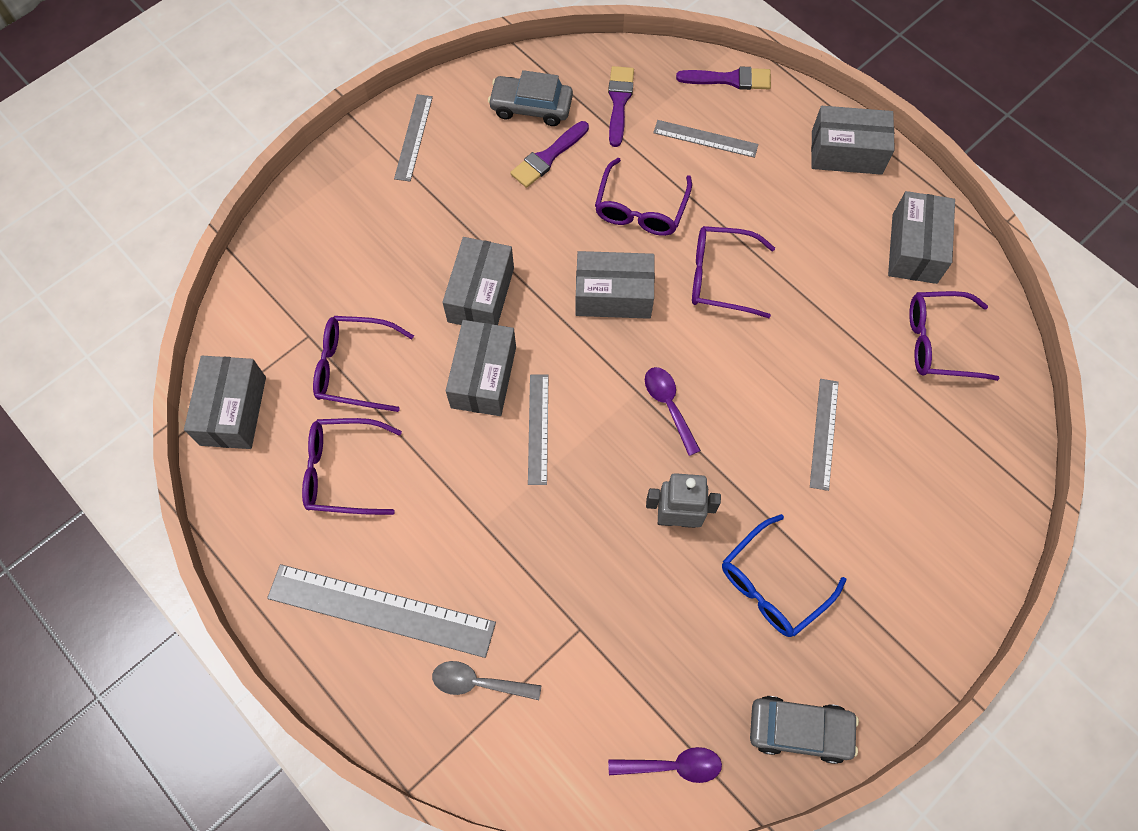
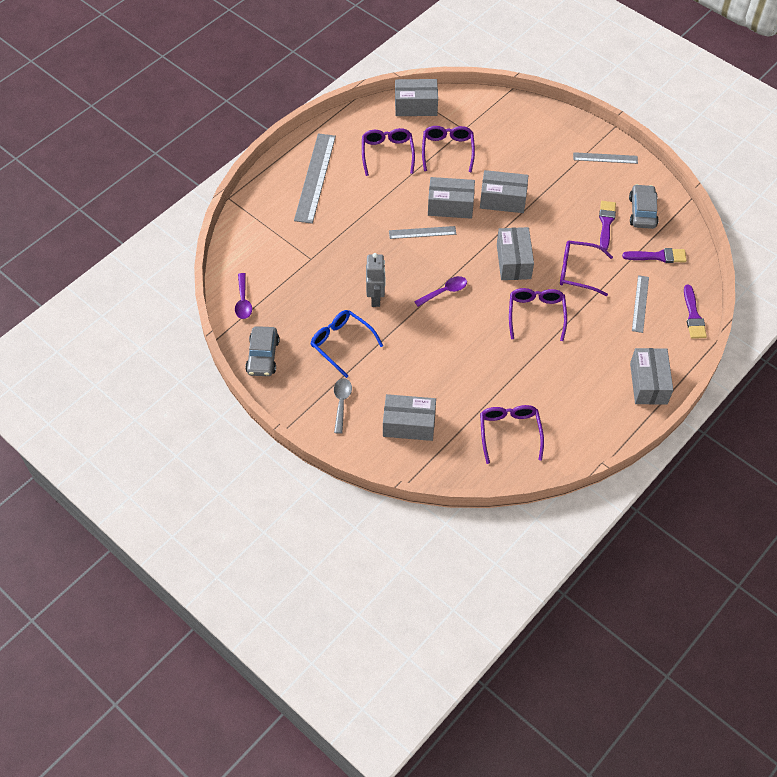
camera: 85 degrees right, 10 degrees down
grey spoon [432,661,541,700] -> grey spoon moved to [334,378,352,434]
purple brush [510,121,589,188] -> purple brush turned 60 degrees clockwise [599,201,616,250]
grey ruler [810,379,839,491] -> none
grey box [888,191,955,284] -> grey box moved to [383,394,436,441]

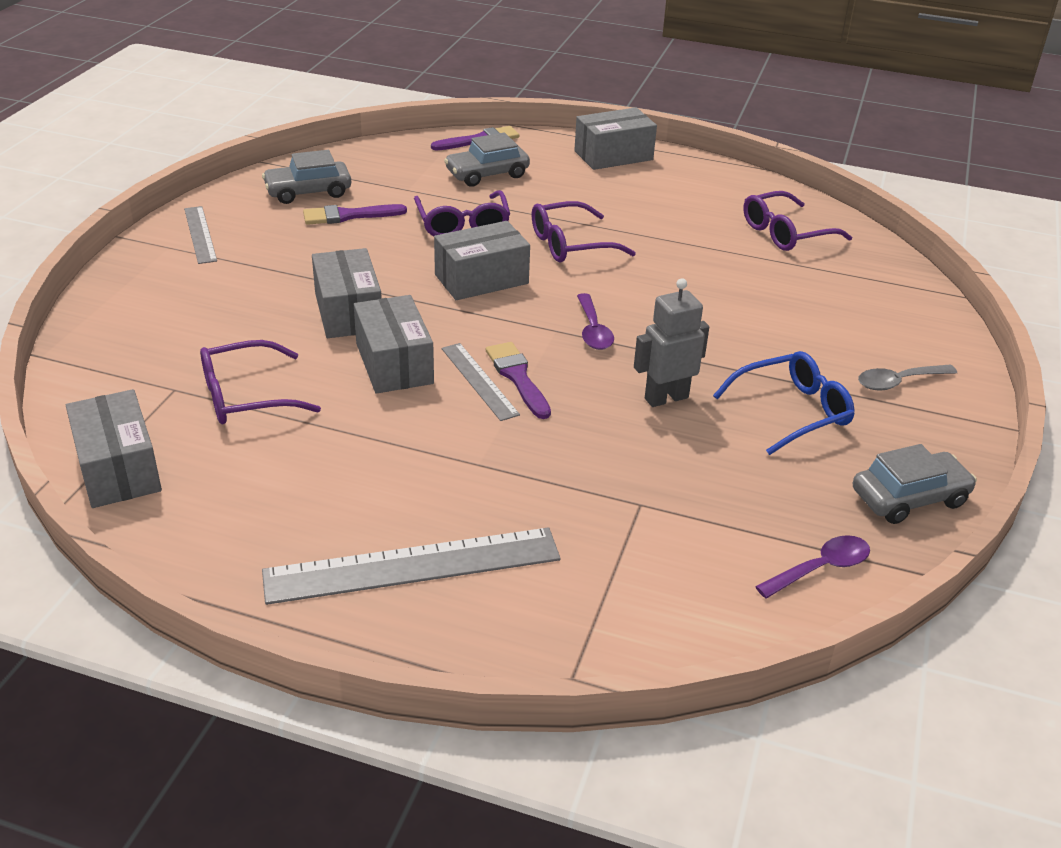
camera: 115 degrees left, 20 degrees down
blue glasses [311,310,383,378] -> blue glasses turned 135 degrees counterclockwise [713,351,855,455]
purple glasses [362,128,415,176] -> none
grey box [383,394,436,441] -> none
purple spoon [414,276,467,307] -> purple spoon turned 135 degrees counterclockwise [577,293,614,350]
purple brush [622,248,687,263] -> purple brush moved to [486,342,551,419]
grey ruler [632,275,649,333] -> grey car [444,133,530,187]

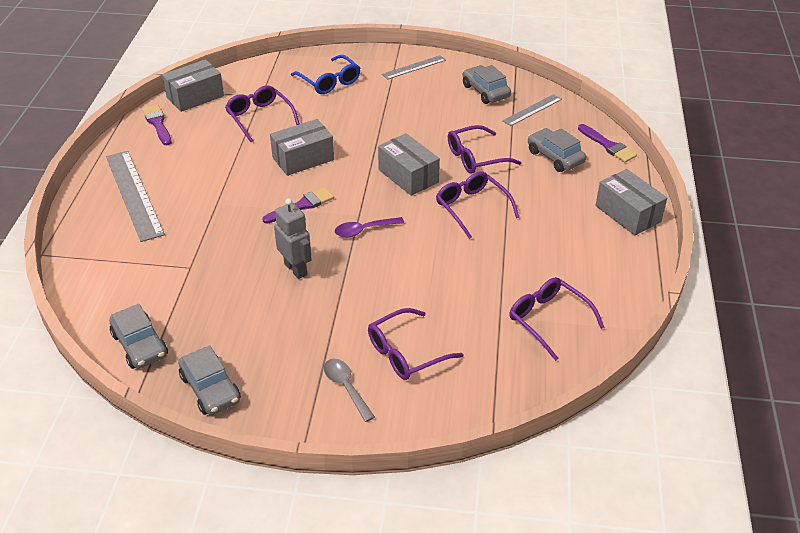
camera: 80 degrees right, 5 degrees up
purple brush [303,204,407,225] -> purple brush moved to [142,104,172,145]
grey box [312,248,382,338] -> none
grey ruler [442,343,520,421] -> grey ruler moved to [502,94,562,126]
blue glasses [713,351,855,455] -> blue glasses moved to [291,55,360,94]
purple spoon [755,535,870,598] -> grey car [109,304,168,369]
none -> purple glasses [368,308,464,380]

